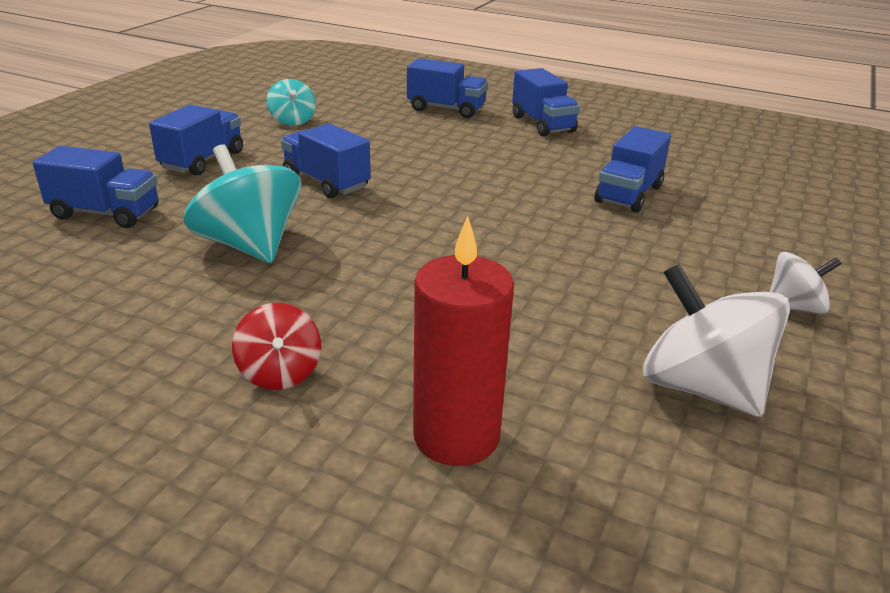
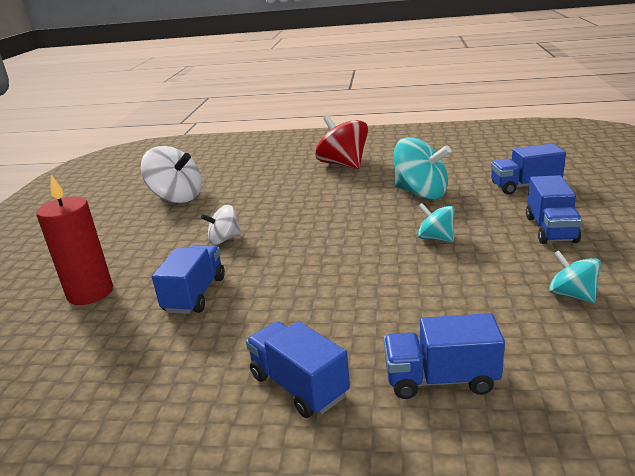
camera: 165 degrees right, 5 degrees down
red spinning top [232,303,321,390] -> red spinning top [315,115,368,169], size x1.78
blue truck [281,123,371,199] -> turquoise spinning top [418,203,455,242]
red candle [413,216,514,466] -> red candle moved to [36,175,113,305]
white spinning top [769,252,842,315] -> white spinning top moved to [201,205,241,245]

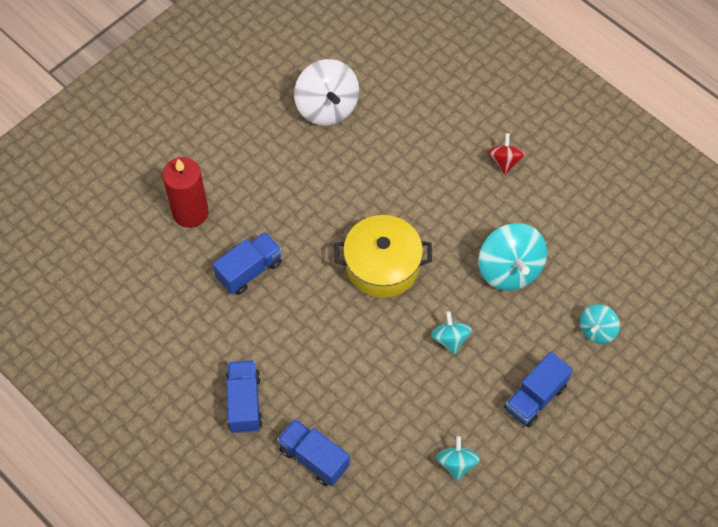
camera: 35 degrees right, 35 degrees up
white spinning top [201,205,241,245] -> none
red spinning top [315,115,368,169] -> red spinning top [487,133,526,175], size x0.56
blue truck [491,144,566,194] -> turquoise spinning top [580,304,620,344]
none -> yellow pot [334,215,432,298]

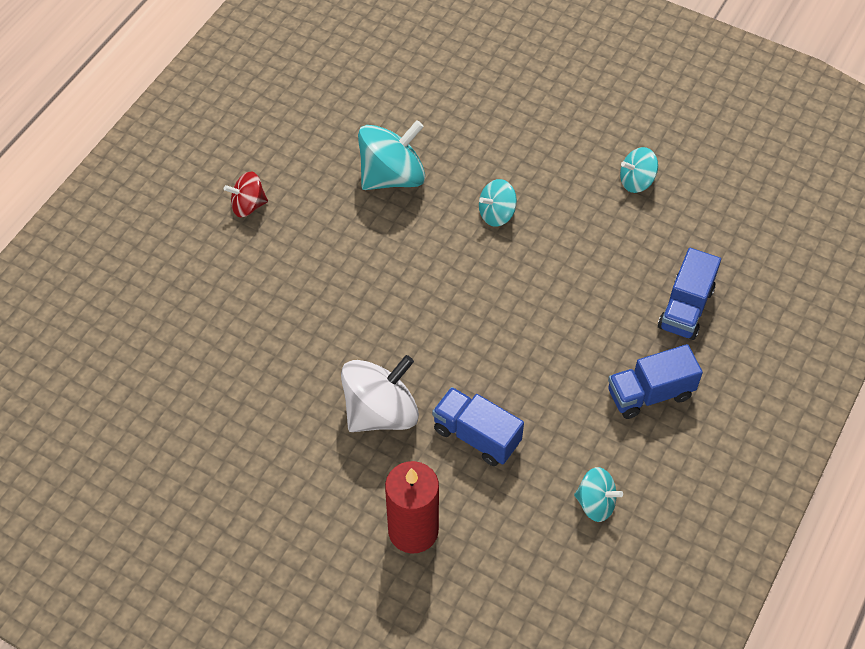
camera: 105 degrees left, 5 degrees down
white spinning top [294,59,359,125] -> white spinning top moved to [341,355,419,432]
yellow pot [334,215,432,298] -> none
blue truck [504,352,573,427] -> none
turquoise spinning top [580,304,620,344] -> turquoise spinning top moved to [574,467,623,522]

